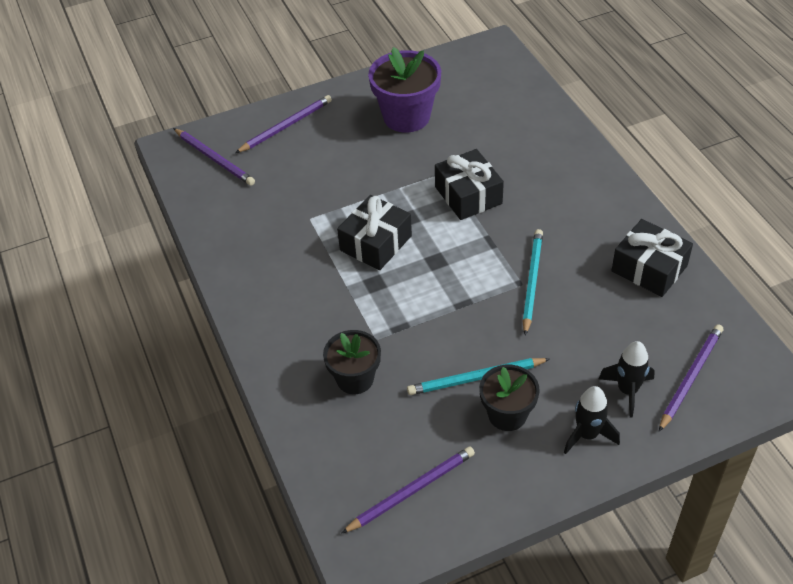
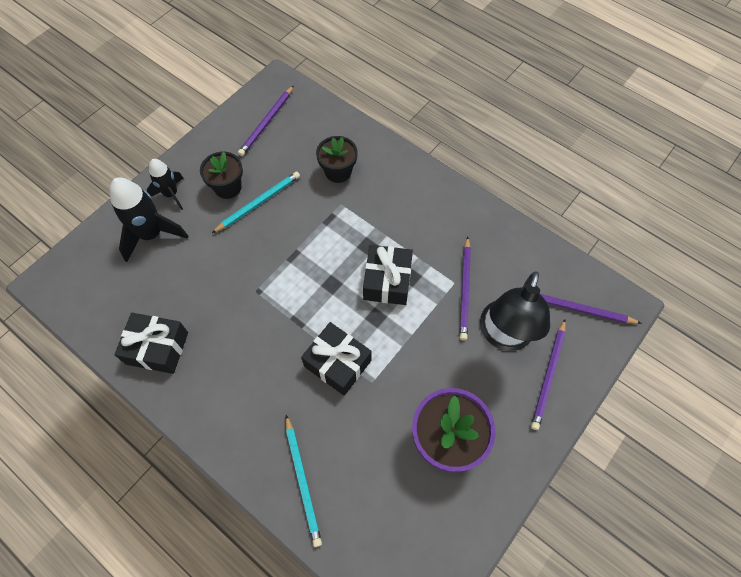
camera: 150 degrees right, 15 degrees up
turquoise pencil [522,229,543,335] -> turquoise pencil moved to [285,415,322,547]
black rocket [599,341,655,417] -> black rocket [110,177,188,262], size x1.61
purple pencil [659,324,723,432] -> purple pencil moved to [460,237,471,340]
none -> black lamp [480,272,550,351]

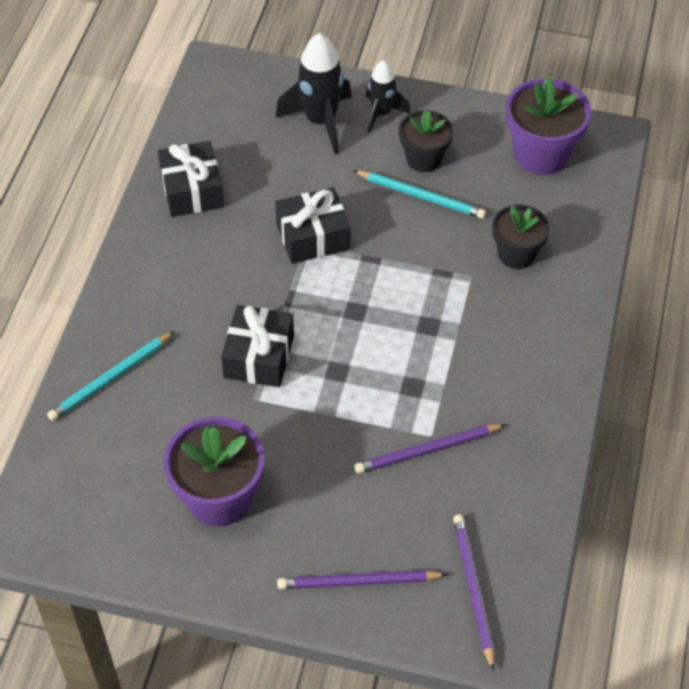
camera: 65 degrees right, 10 degrees down
purple pencil [238,85,294,156] -> purple flower pot [506,76,591,175]
black gift [363,245,413,305] -> black gift moved to [275,187,350,264]
black lamp [480,272,550,351] -> none

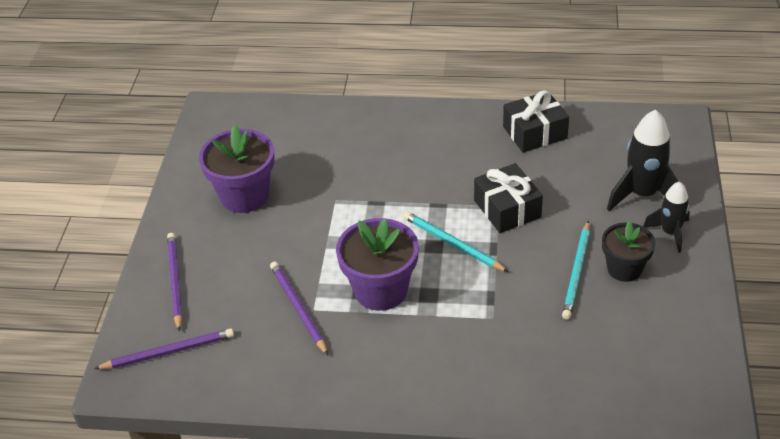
camera: 85 degrees right, 10 degrees down
turquoise pencil [47,331,175,421] -> turquoise pencil moved to [403,211,509,272]
black gift [221,305,294,387] -> none
black flower pot [492,205,550,269] -> none
purple flower pot [506,76,591,175] -> purple flower pot moved to [336,218,419,311]

